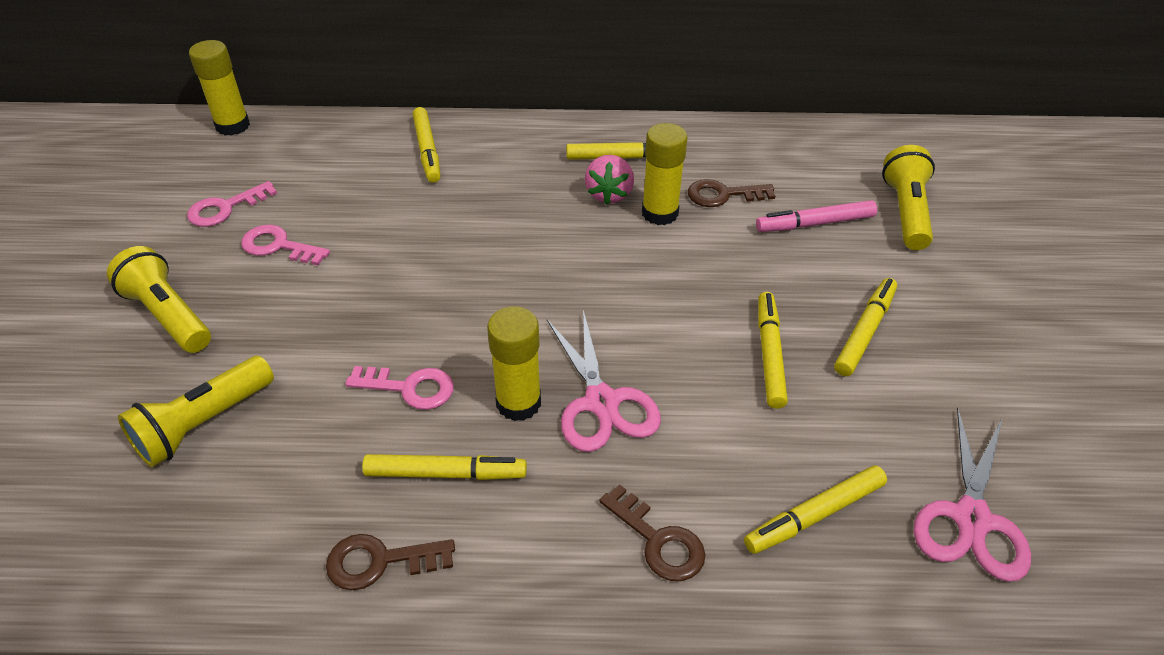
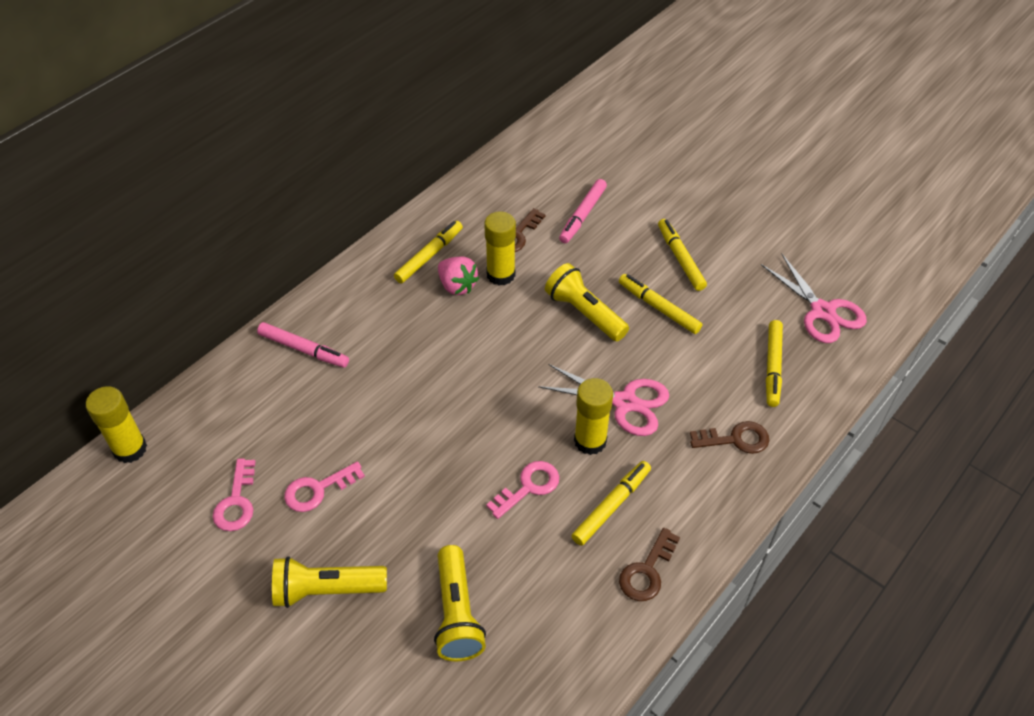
camera: 50 degrees left, 5 degrees up
yellow marker [413,107,440,183] -> pink marker [257,322,349,368]
yellow flashlight [882,145,935,250] -> yellow flashlight moved to [545,263,629,342]

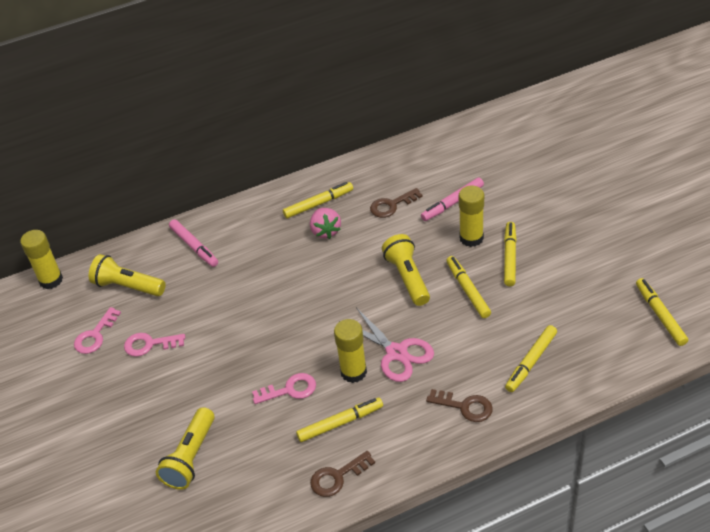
camera: 30 degrees right, 5 degrees down
yellow flashlight [272,556,387,608] -> yellow flashlight moved to [89,254,166,296]
yellow glue stick [484,211,516,286] -> yellow glue stick moved to [459,186,484,247]
pink scissors [761,254,867,343] -> none
none -> yellow marker [636,278,688,346]

